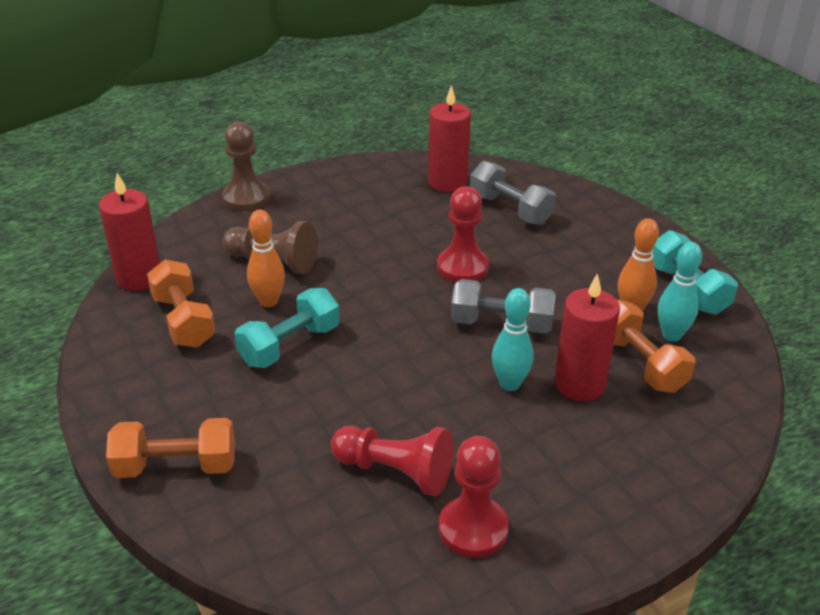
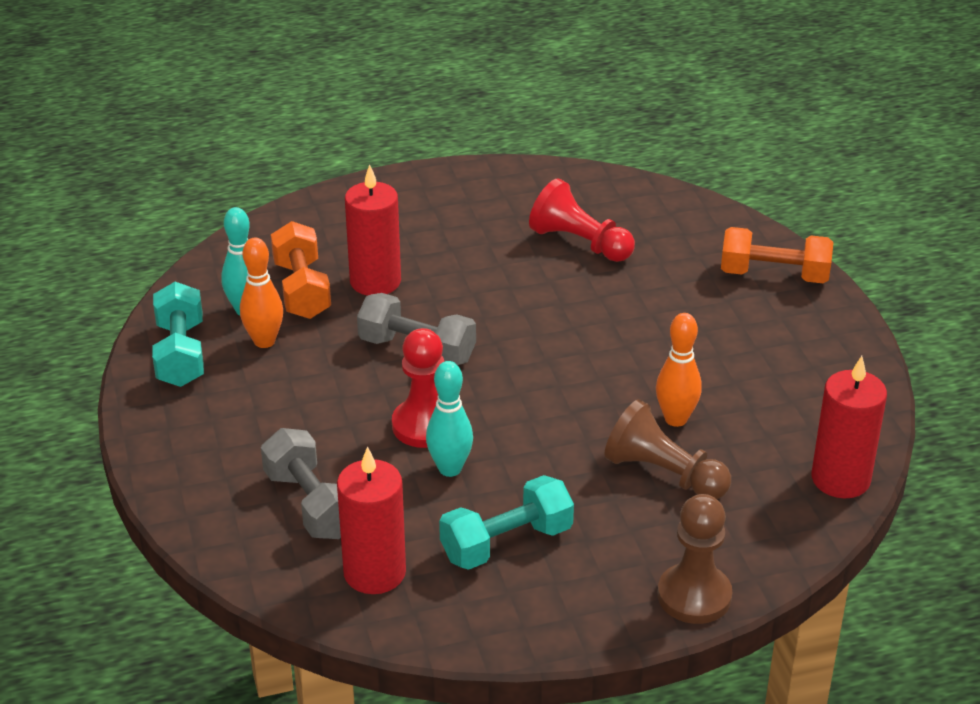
camera: 165 degrees left, 0 degrees up
orange dumbbell [147,259,216,348] -> none
turquoise dumbbell [234,288,340,368] -> turquoise dumbbell moved to [439,475,574,570]
red pawn [439,436,509,558] -> none
turquoise bowling pin [492,288,533,391] -> turquoise bowling pin moved to [426,361,473,477]

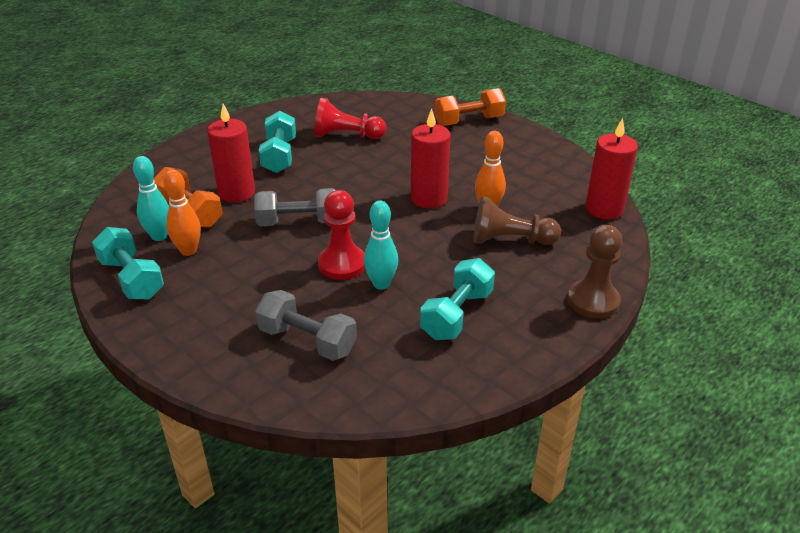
camera: 30 degrees left, 0 degrees up
red candle [337,446,406,594] -> red candle moved to [411,108,451,209]
none -> turquoise dumbbell [259,111,296,173]

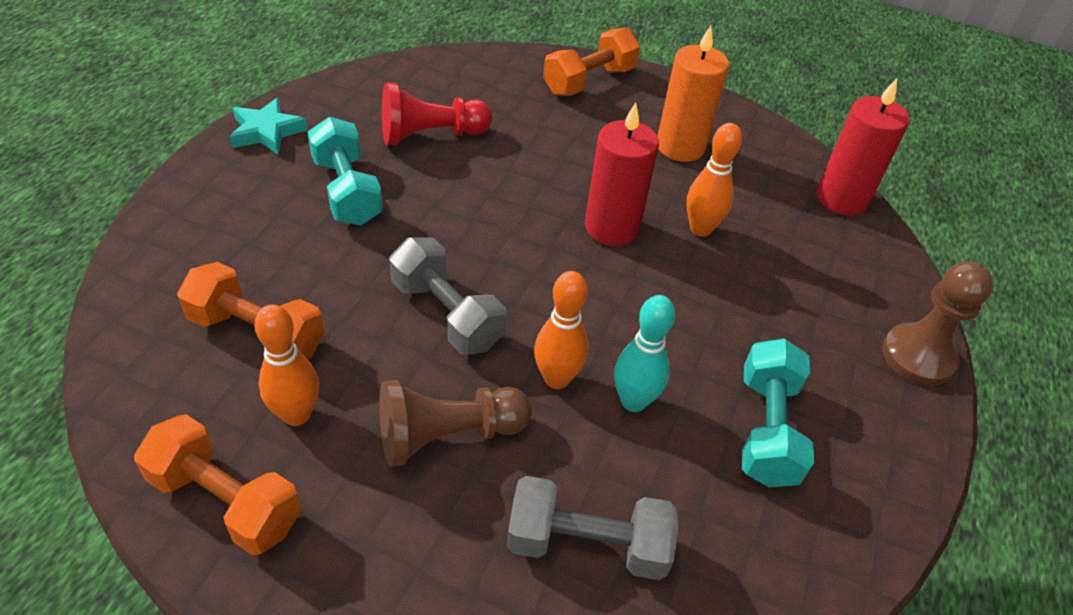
camera: 25 degrees left, 10 degrees up
turquoise dumbbell [92,227,164,300] -> orange dumbbell [134,414,302,555]
turquoise bowling pin [133,156,169,241] -> none
red candle [207,104,255,202] -> none
grey dumbbell [254,188,336,226] -> grey dumbbell turned 75 degrees clockwise [389,237,507,355]
red pawn [318,190,365,280] -> orange bowling pin [534,271,588,389]
brown pawn [474,197,561,245] -> brown pawn moved to [379,380,532,467]
none -> turquoise star [229,98,307,155]
none -> orange candle [657,25,729,162]

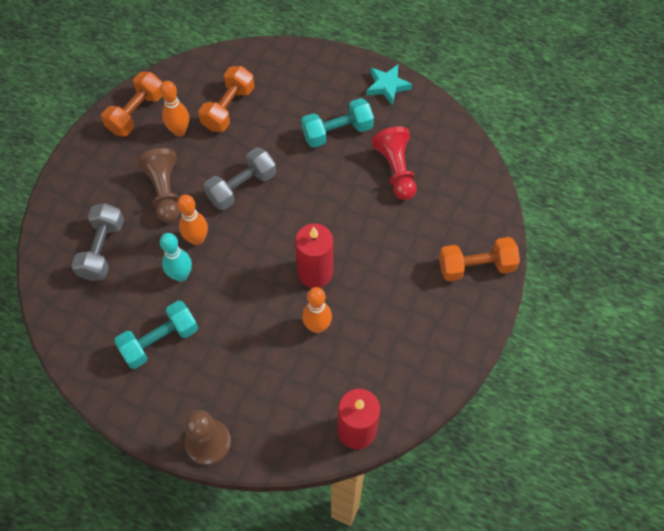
camera: 95 degrees right, 15 degrees up
orange dumbbell [543,28,640,96] -> orange dumbbell turned 60 degrees counterclockwise [439,237,520,282]
orange candle [657,25,729,162] -> none
turquoise dumbbell [742,339,814,487] -> turquoise dumbbell turned 45 degrees counterclockwise [114,301,198,369]

